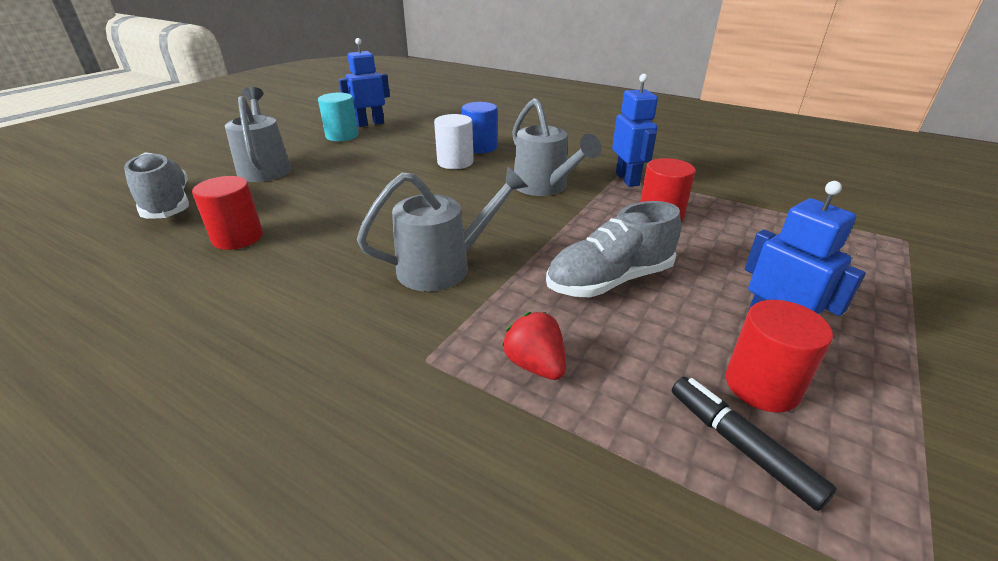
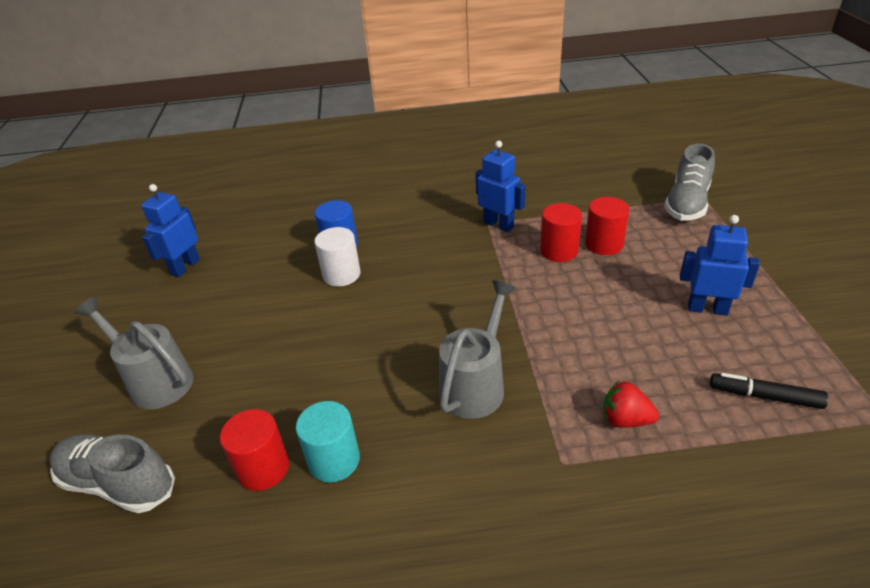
camera: 35 degrees left, 5 degrees up
turquoise cylinder [318,93,359,141] -> turquoise cylinder moved to [296,401,360,482]
grey watering can [512,98,602,196] -> none
grey shoe [546,201,681,297] -> grey shoe moved to [664,144,715,221]
red cylinder [726,300,833,412] -> red cylinder moved to [585,197,629,255]

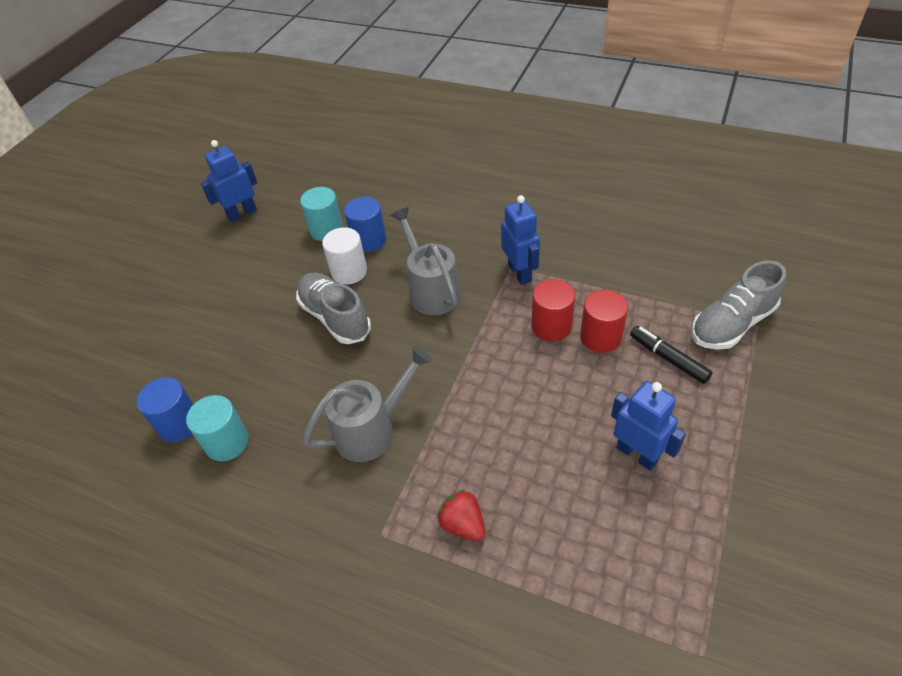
camera: 30 degrees right, 10 degrees up
grey shoe [49,434,175,513] -> grey shoe moved to [296,273,371,344]
grey watering can [75,297,194,409] -> grey watering can moved to [390,207,461,315]
red cylinder [220,409,289,491] -> blue cylinder [137,377,194,442]
black marker [710,373,828,409] -> black marker moved to [630,326,713,384]
none -> turquoise cylinder [300,187,343,241]

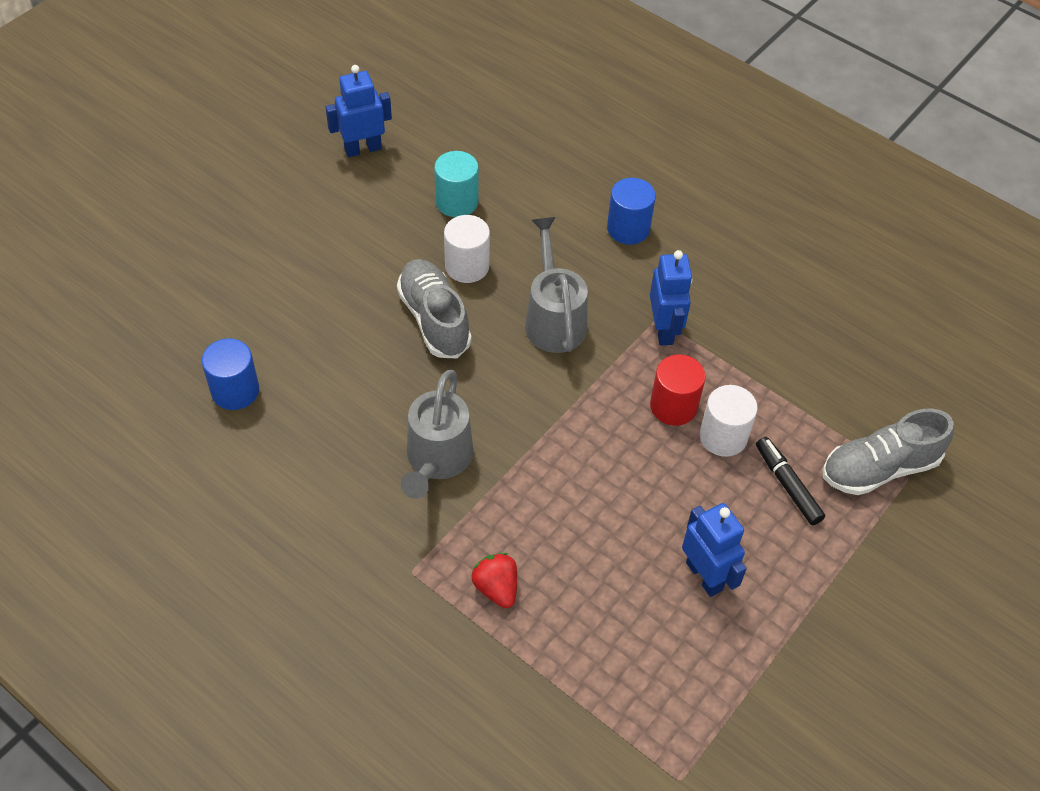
camera: 10 degrees right, 5 degrees up
turquoise cylinder [186,395,249,461] -> none
grey watering can [302,346,433,462] -> grey watering can turned 120 degrees clockwise [401,370,474,499]
blue cylinder [344,197,386,252] -> blue cylinder moved to [607,178,656,245]
red cylinder [580,290,628,353] -> white cylinder [700,385,758,457]

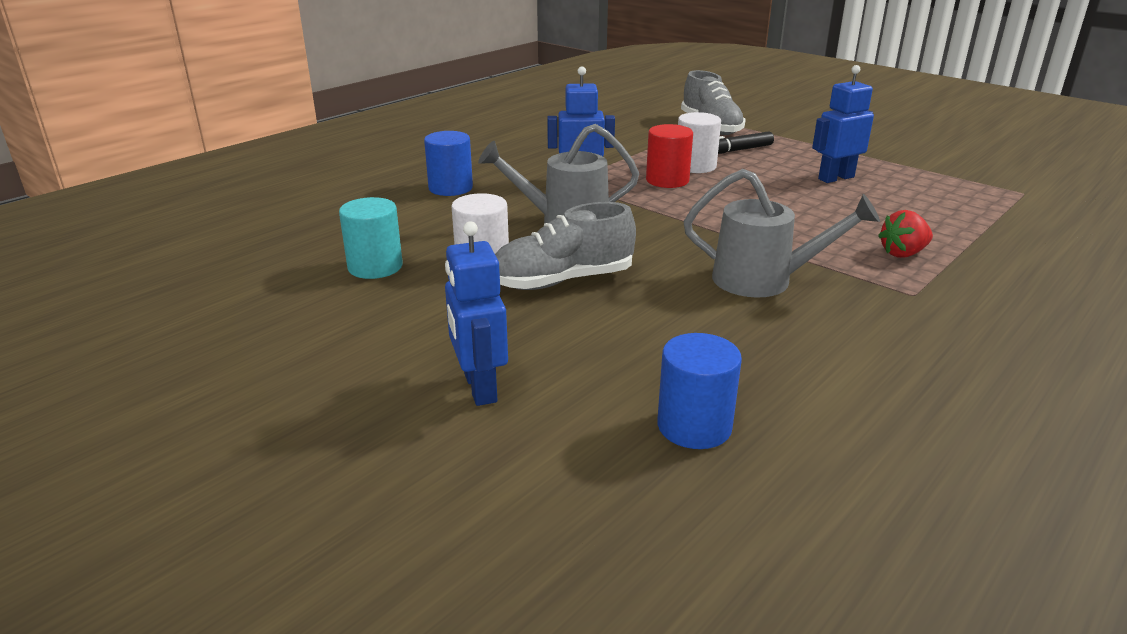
camera: 85 degrees left, 25 degrees down
blue robot [326,65,392,157] -> blue robot moved to [445,221,508,406]

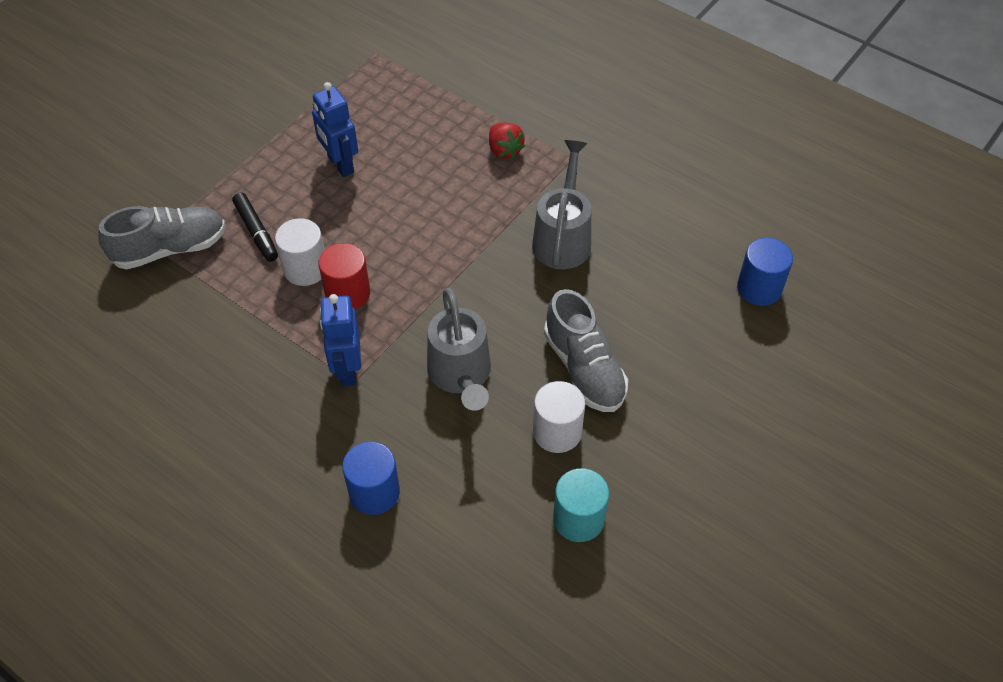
camera: 95 degrees left, 25 degrees up
blue robot [445,221,508,406] -> none

